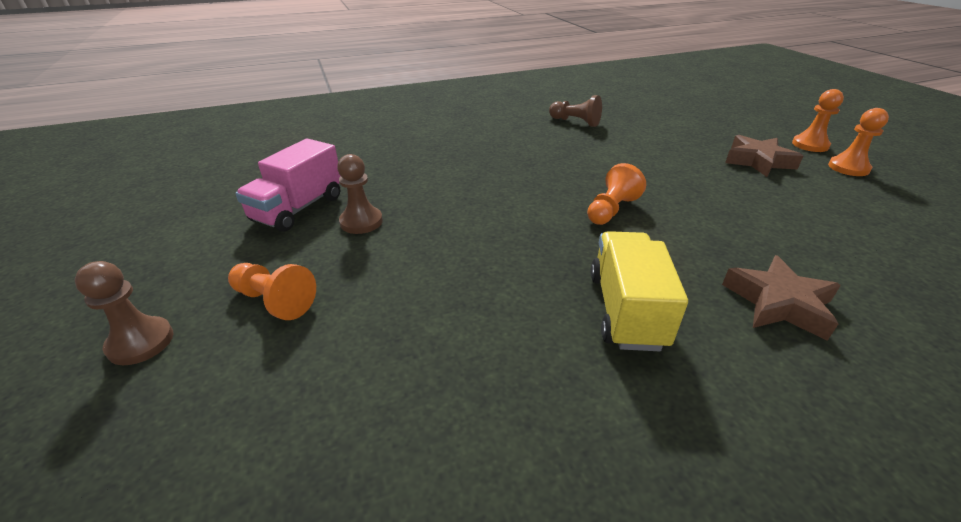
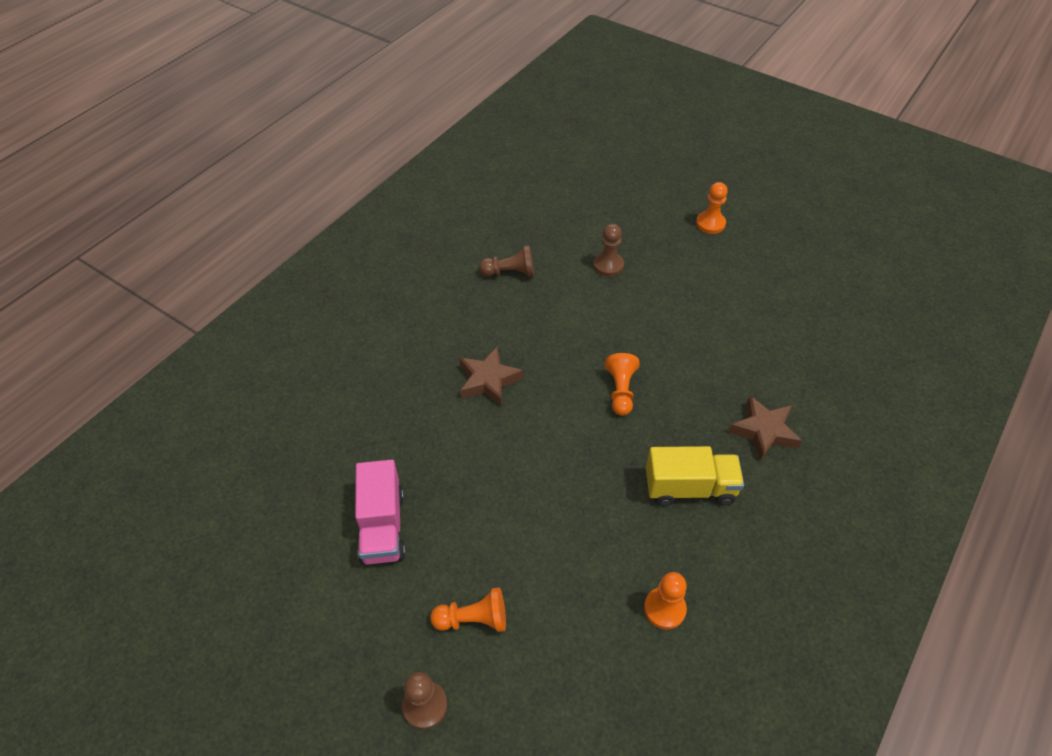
camera: 35 degrees left, 15 degrees up
brown pawn [337,154,383,234] -> brown pawn moved to [593,224,624,276]
yellow truck [590,231,688,351] -> yellow truck turned 120 degrees clockwise [646,446,744,506]
brown star [725,135,803,177] -> brown star moved to [459,347,523,406]
orange pawn [828,108,889,176] -> orange pawn moved to [644,572,687,629]

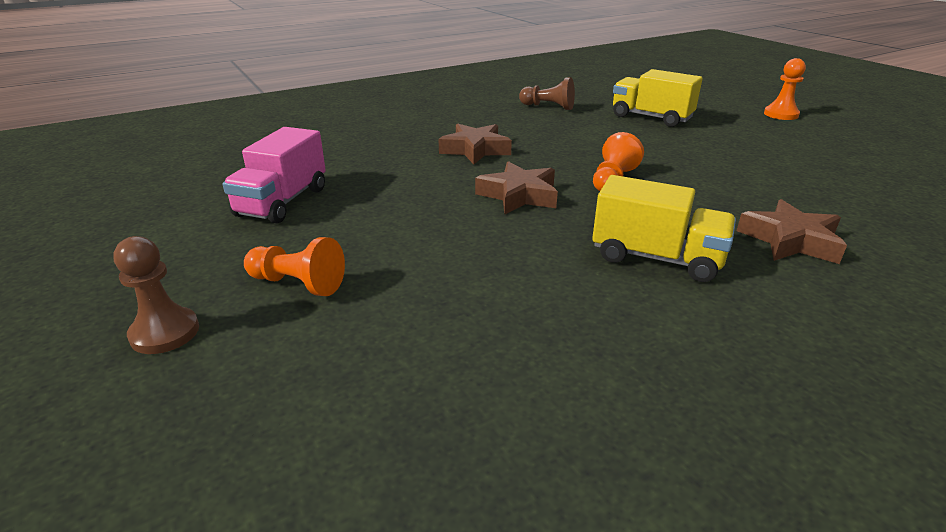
camera: 25 degrees right, 20 degrees down
brown pawn [593,224,624,276] -> yellow truck [613,69,703,127]
orange pawn [644,572,687,629] -> none
none -> brown star [475,161,558,214]

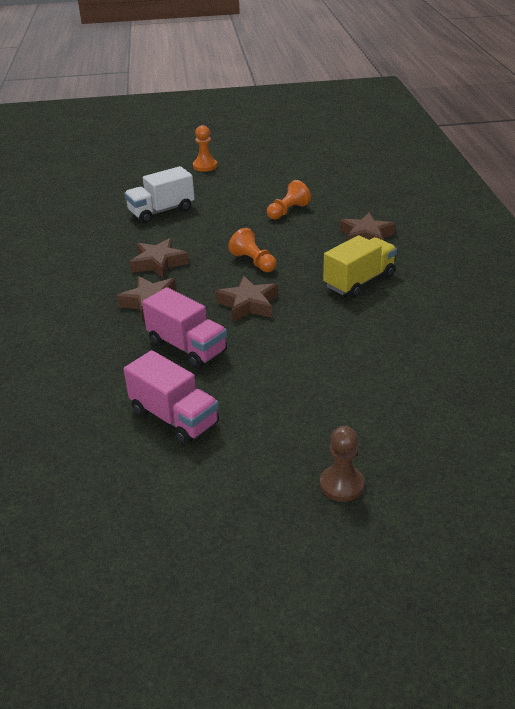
camera: 65 degrees left, 5 degrees up
orange pawn [244,237,345,296] -> orange pawn moved to [267,180,311,220]
brown pawn [519,77,575,110] -> none
yellow truck [613,69,703,127] -> white truck [124,166,195,223]
none -> brown star [129,238,189,279]
none -> pink truck [142,287,227,368]

